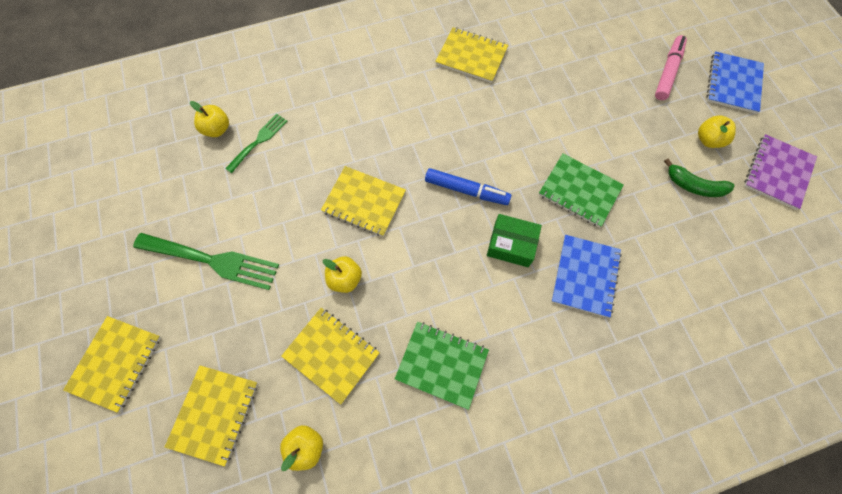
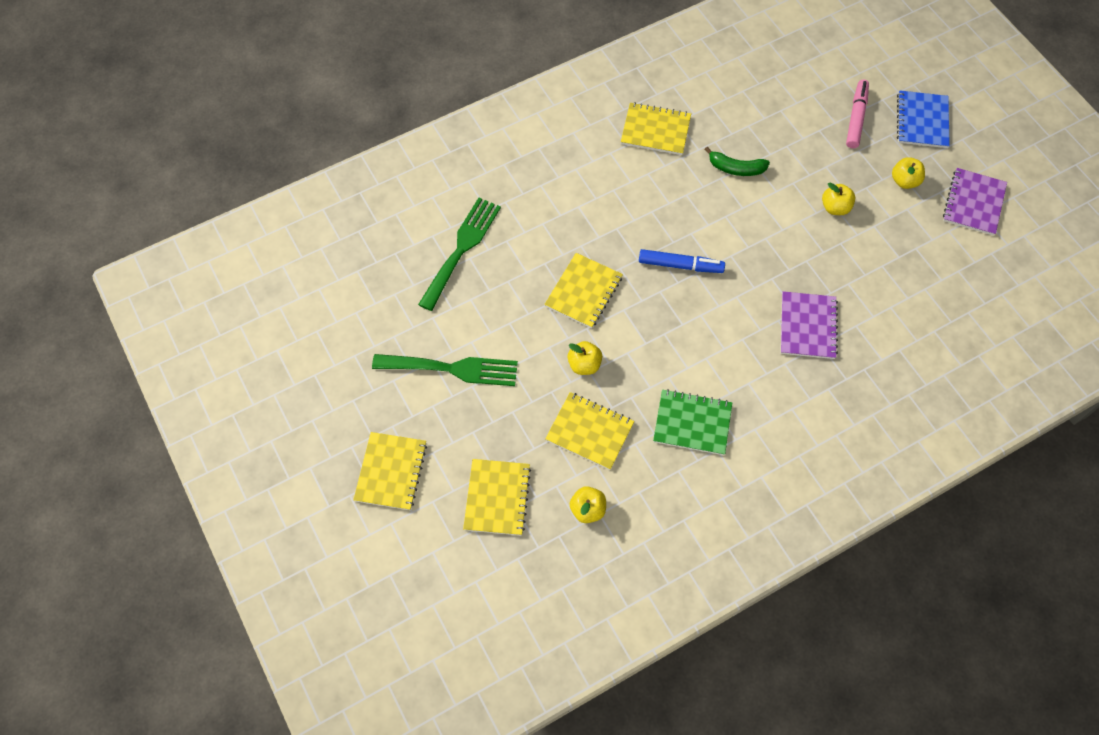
camera: 10 degrees left, 5 degrees down
yellow apple [190,101,229,137] -> yellow apple moved to [822,183,855,215]
green fork [225,114,287,173] -> green fork [418,198,501,311], size x1.72
yellow notebook [321,166,406,237] -> yellow notebook turned 75 degrees counterclockwise [544,253,623,328]
green box [487,214,542,267] -> none
green notebook [539,154,624,228] -> none
blue notebook [551,235,622,318] -> purple notebook [781,291,838,359]
green banana [664,158,734,197] -> green banana moved to [704,147,770,176]

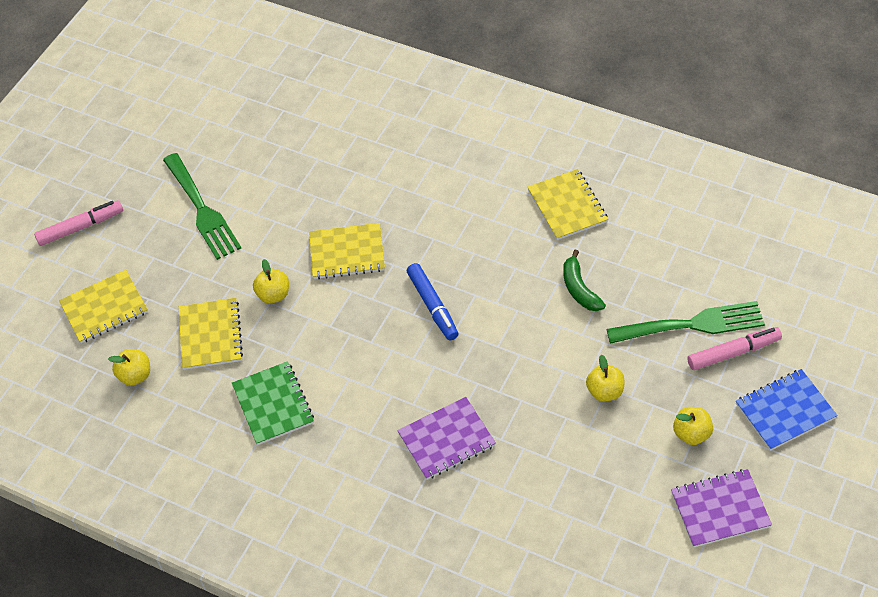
camera: 60 degrees right, 10 degrees down
yellow notebook [353,432,427,510] -> pink marker [34,200,123,246]
green fork [418,198,501,311] -> green fork moved to [607,301,765,344]

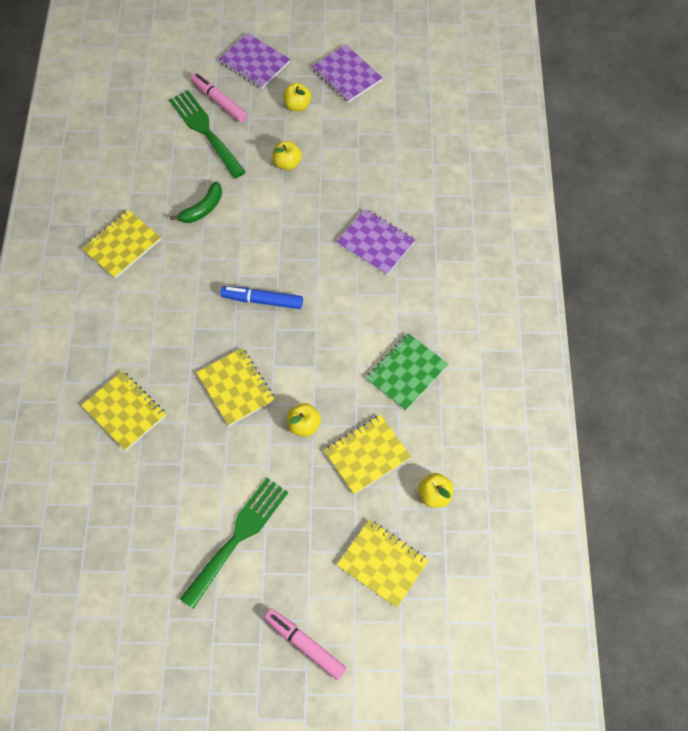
camera: 120 degrees left, 10 degrees up
blue marker [407,263,459,340] -> blue marker turned 120 degrees counterclockwise [220,286,303,309]
blue notebook [736,369,838,451] -> purple notebook [219,33,290,89]
none -> yellow notebook [81,371,166,451]

